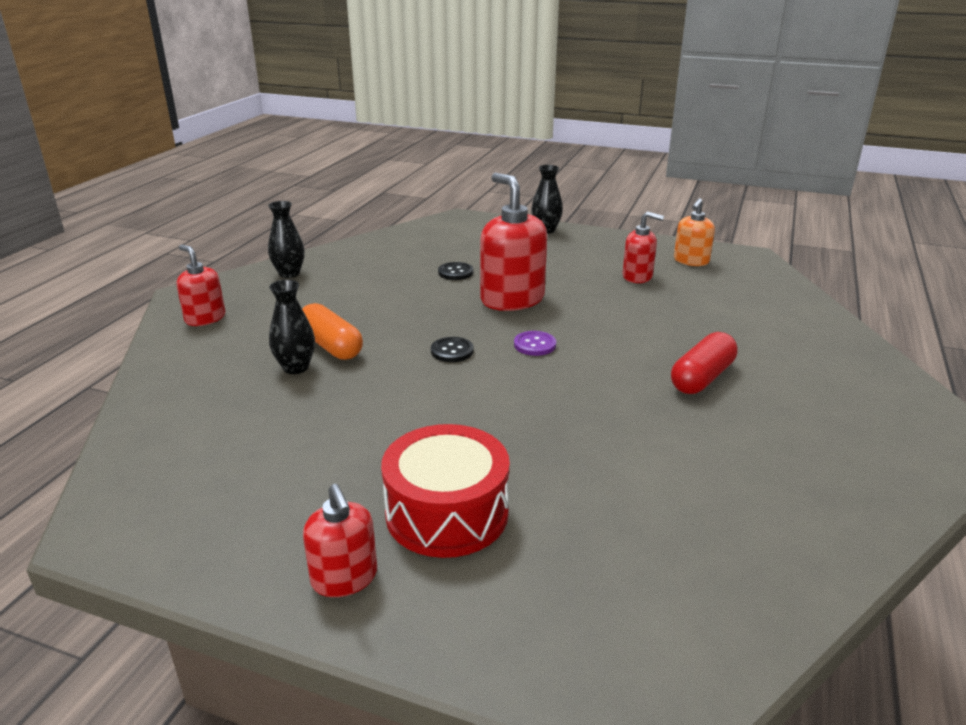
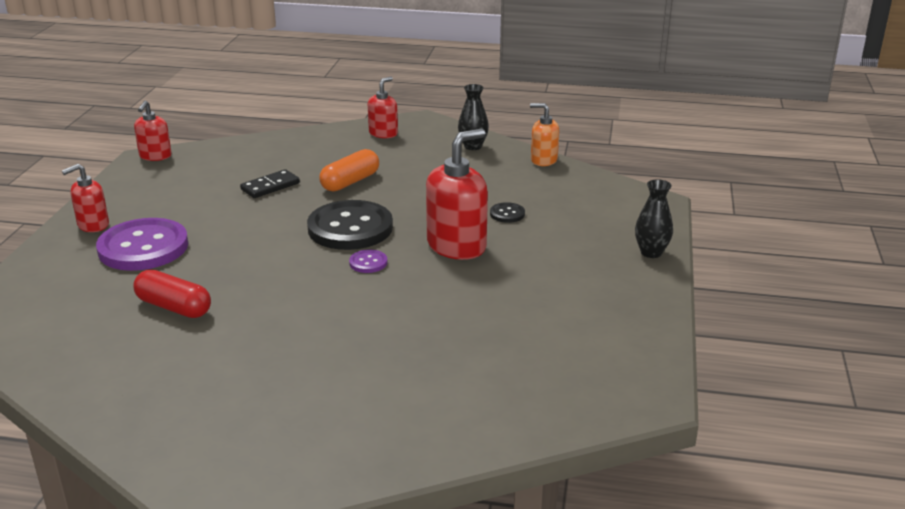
camera: 80 degrees right, 0 degrees up
black vase [269,280,315,374] -> none
red drum [381,424,510,558] -> purple button [96,218,188,271]
black button [431,337,474,362] -> black button [307,200,393,250], size x2.36
red soap dispenser [622,211,664,283] -> red soap dispenser moved to [134,101,172,161]
red capsule [671,332,738,394] -> red capsule moved to [133,270,211,318]
orange soap dispenser [674,198,715,266] -> orange soap dispenser moved to [530,103,559,166]
none -> black domino [240,169,300,198]

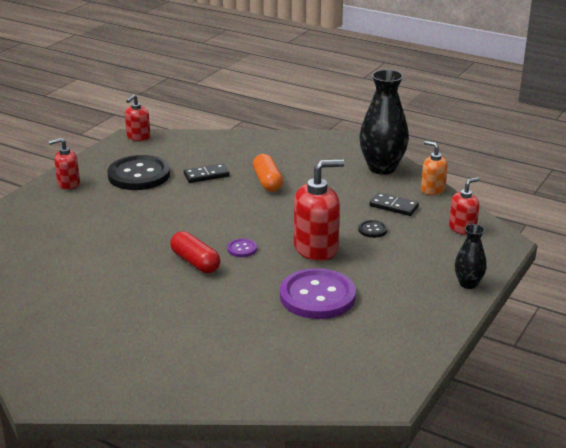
camera: 20 degrees right, 0 degrees up
purple button [96,218,188,271] -> purple button moved to [280,268,356,319]
red capsule [133,270,211,318] -> red capsule moved to [170,231,220,273]
black button [307,200,393,250] -> black button moved to [107,155,170,190]
orange capsule [319,149,379,192] -> orange capsule turned 75 degrees counterclockwise [253,154,283,192]
red soap dispenser [368,77,398,138] -> red soap dispenser moved to [449,177,480,235]
black vase [458,84,489,150] -> black vase [359,70,409,175], size x1.88
none -> black domino [370,193,419,216]

